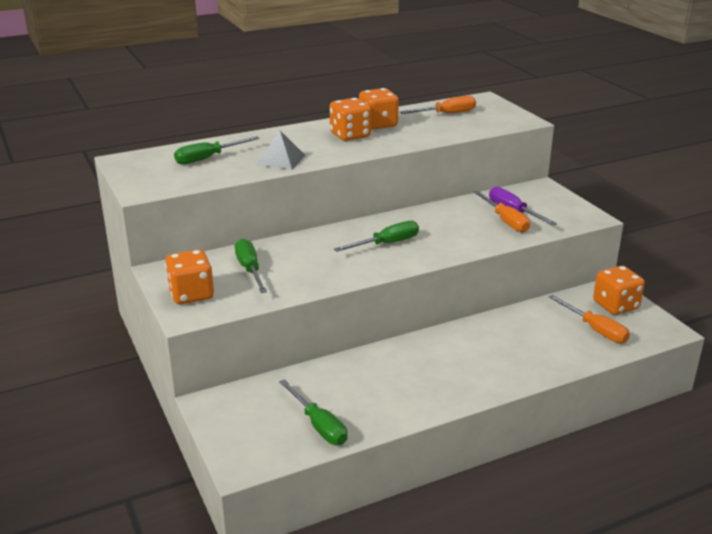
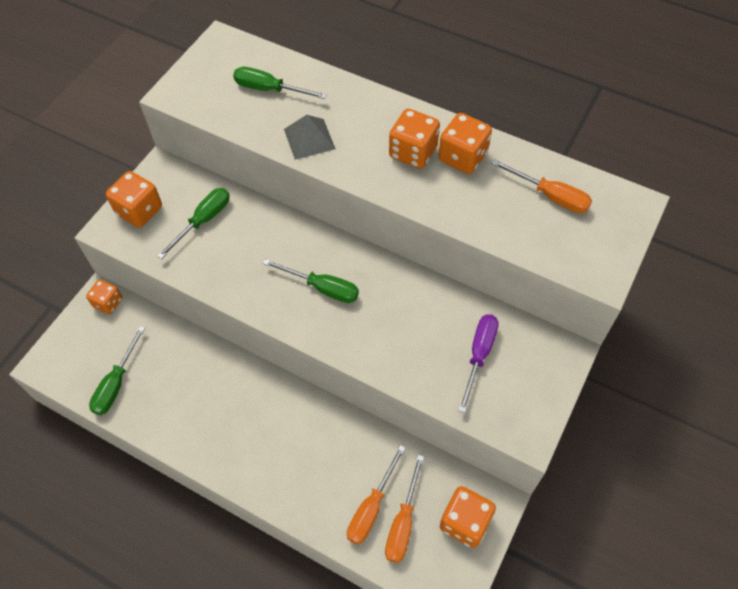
camera: 55 degrees right, 30 degrees up
orange screwdriver [474,191,530,233] -> orange screwdriver moved to [347,445,405,545]
none -> orange dice [86,280,122,314]

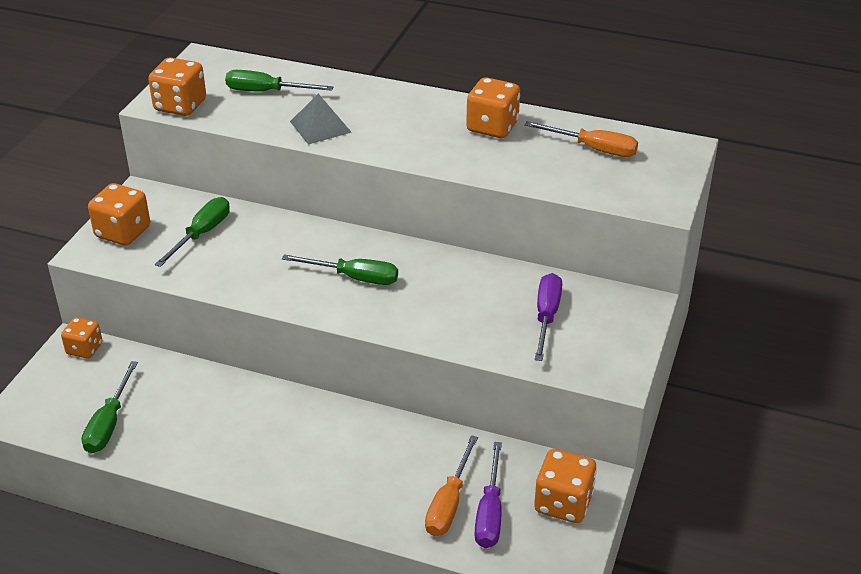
camera: 10 degrees left, 20 degrees down
orange screwdriver [385,455,424,563] -> purple screwdriver [474,442,502,548]
orange dice [389,109,440,169] -> orange dice moved to [148,57,206,116]

